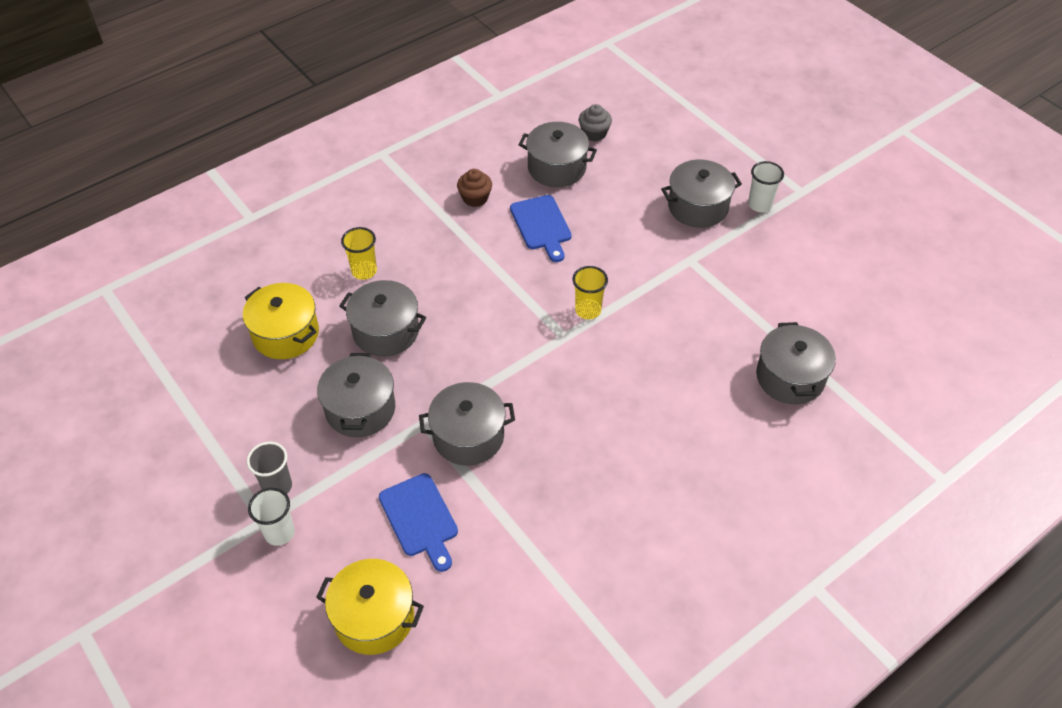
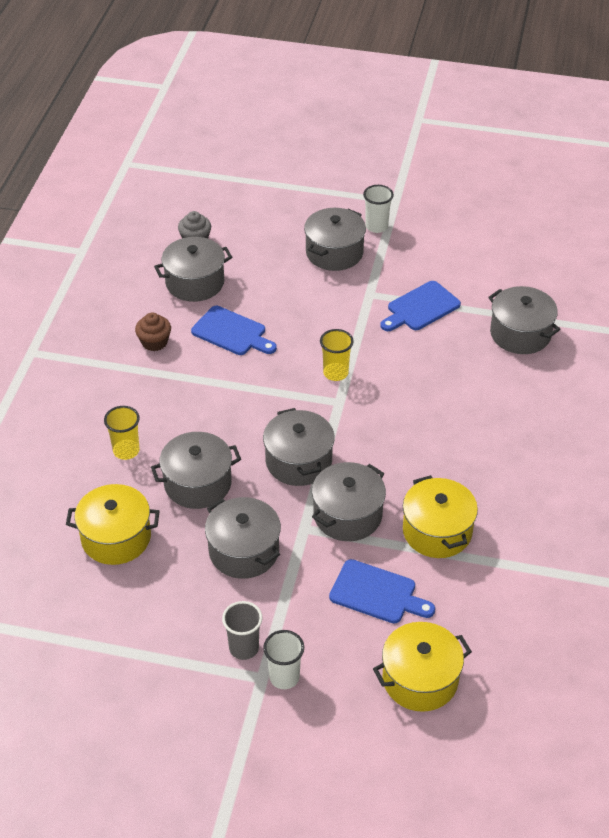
camera: 40 degrees left, 5 degrees down
none -> grey pot [263,408,335,486]
none -> blue cutting board [380,281,461,331]
none -> yellow pot [403,475,478,558]

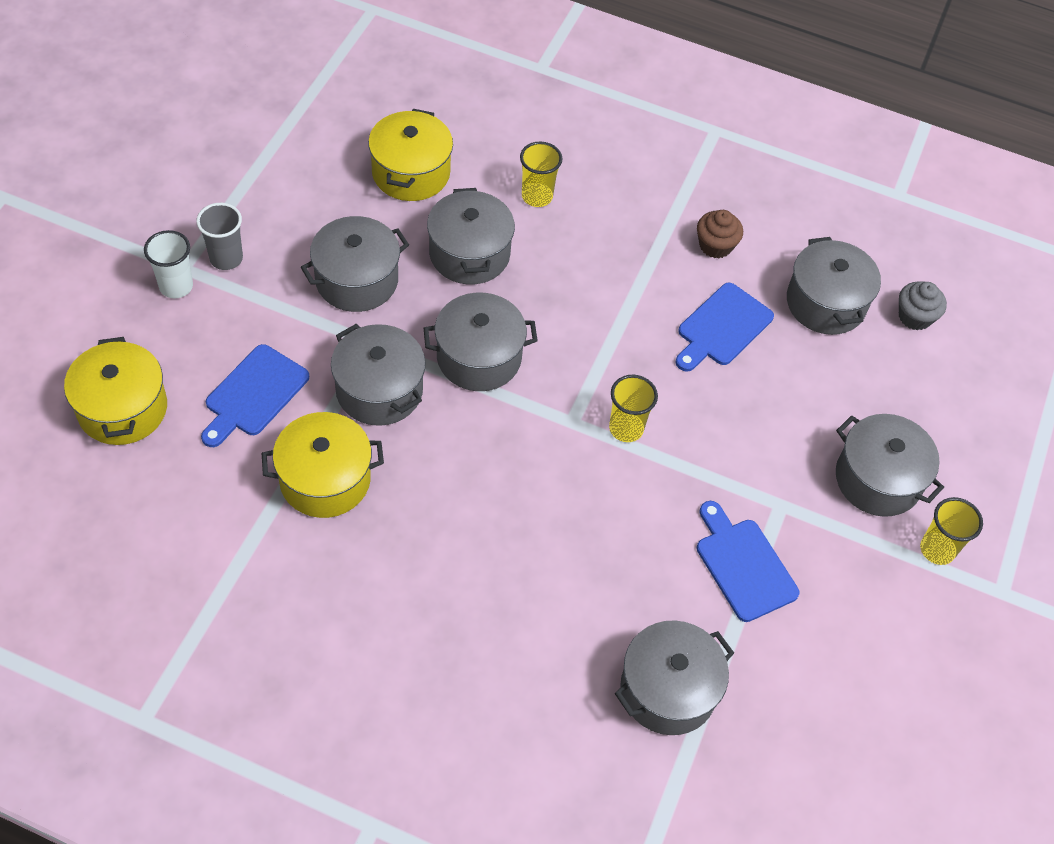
camera: 95 degrees right, 10 degrees up
white cup [363,185,394,233] -> yellow cup [920,497,983,565]

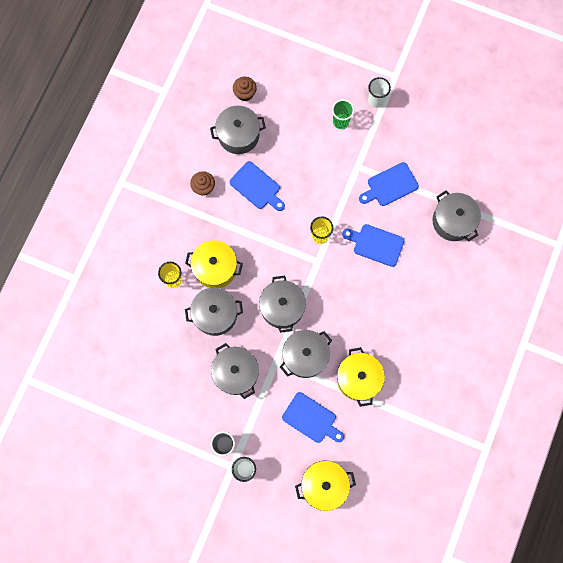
camera: 85 degrees left, 20 degrees up
yellow pot [368,109,453,201] -> yellow pot moved to [185,240,243,288]
grey pot [836,414,944,517] -> green cup [332,99,354,129]
grey cupcake [899,281,947,330] -> brown cupcake [233,77,257,101]
yellow cup [920,497,983,565] -> white cup [368,77,391,108]
none -> blue cutting board [342,224,405,267]

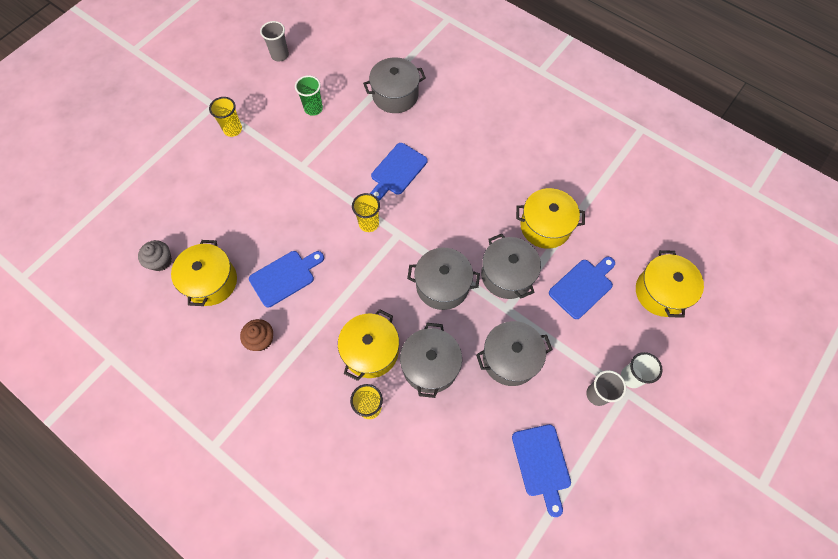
camera: 75 degrees left, 10 degrees down
grey pot [210,106,266,154] -> yellow pot [171,240,237,306]
brown cupcake [233,77,257,101] -> grey cupcake [138,240,172,271]
green cup [332,99,354,129] -> green cup moved to [295,75,323,116]
blue cutting board [359,162,419,206] -> blue cutting board moved to [512,424,571,517]
white cup [368,77,391,108] -> yellow cup [209,97,242,137]
none -> grey cup [260,21,289,62]

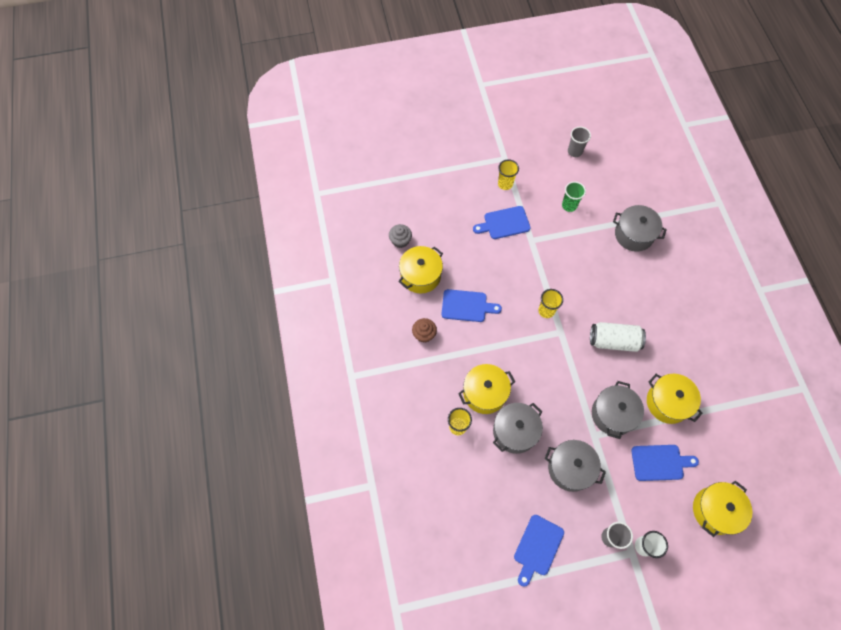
camera: 40 degrees right, 0 degrees up
blue cutting board [370,143,427,201] -> blue cutting board moved to [473,206,531,239]
grey pot [407,248,480,310] -> none
none -> white can [590,322,646,352]

